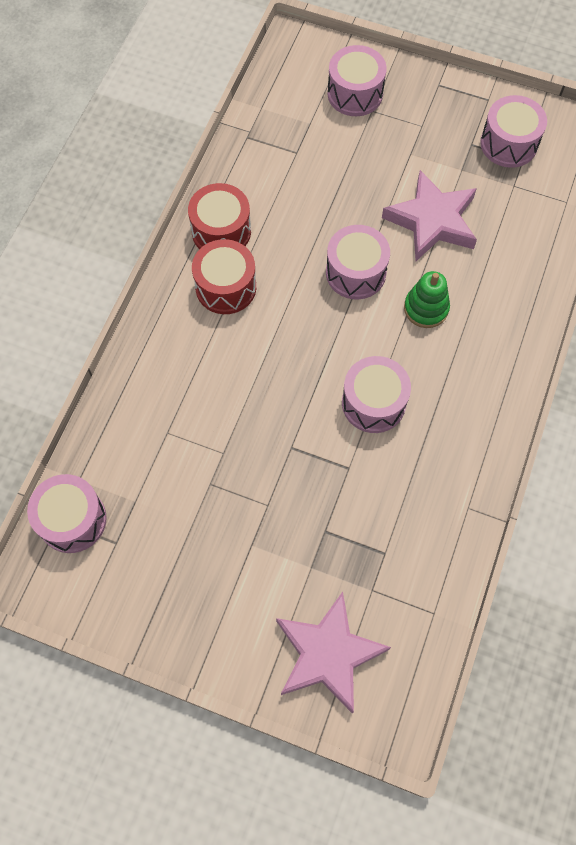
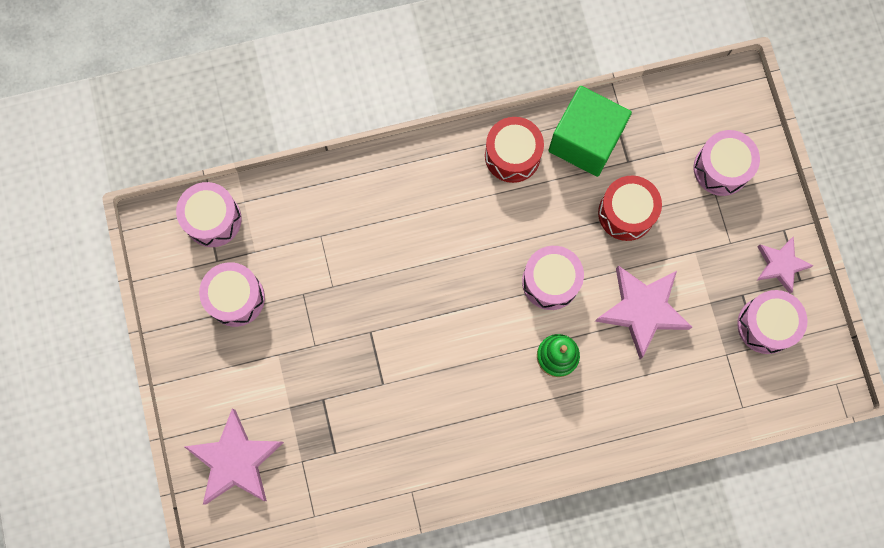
camera: 55 degrees right, 10 degrees up
red drum [192,239,256,314] -> red drum moved to [598,175,662,241]
pink drum [342,356,411,433] -> pink drum moved to [199,262,265,327]
none -> green cube [548,86,632,177]
none -> pink star [757,237,814,293]

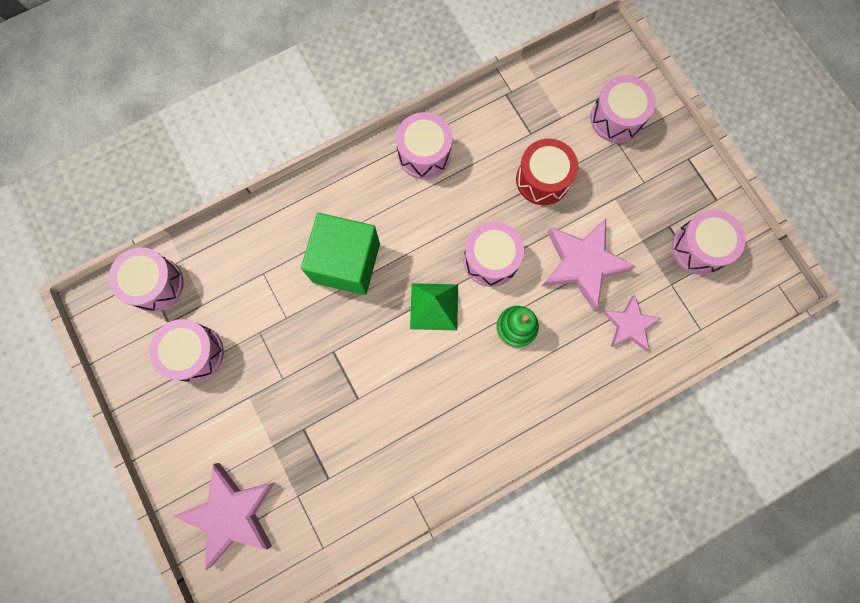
camera: 15 degrees left, 0 degrees up
red drum [485,117,544,183] -> pink drum [396,112,452,179]
green cube [548,86,632,177] -> green cube moved to [301,213,380,295]
pink star [757,237,814,293] -> pink star moved to [603,295,662,351]
none -> green pyramid [410,283,458,331]

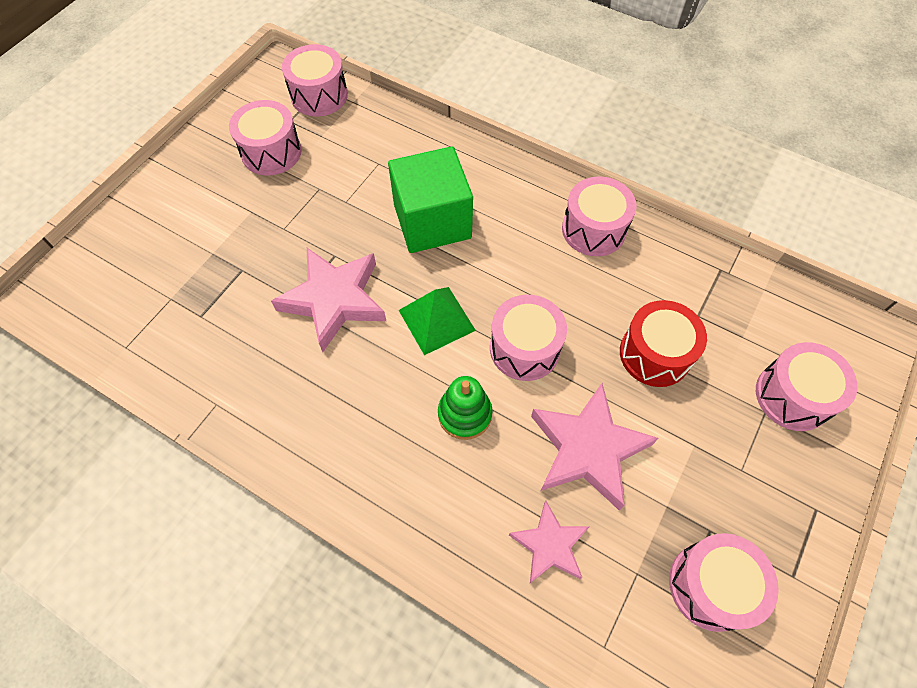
camera: 60 degrees right, 15 degrees down
pink star [173,463,275,570] -> pink star moved to [271,248,386,352]

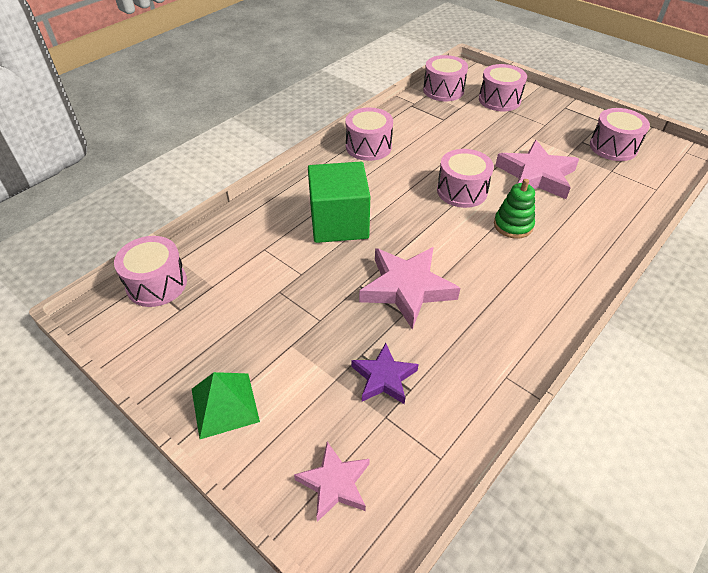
camera: 80 degrees left, 15 degrees down
pink drum [229,100,302,175] -> pink drum moved to [423,55,468,101]
green pyramid [399,287,476,355] -> green pyramid moved to [192,372,260,439]
pink star [509,501,590,583] -> pink star moved to [294,442,370,522]
red drum [620,300,707,387] -> none
none -> purple star [352,343,419,404]

